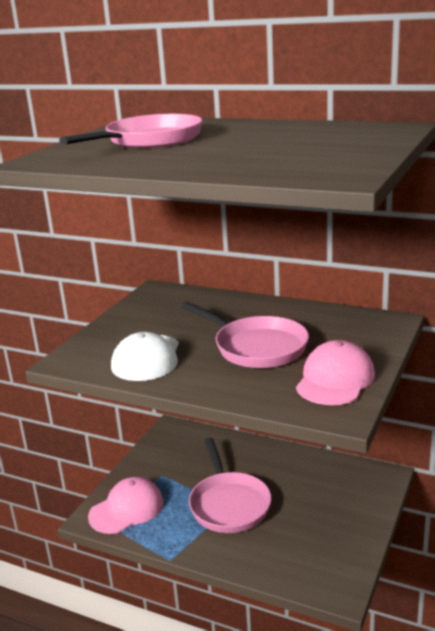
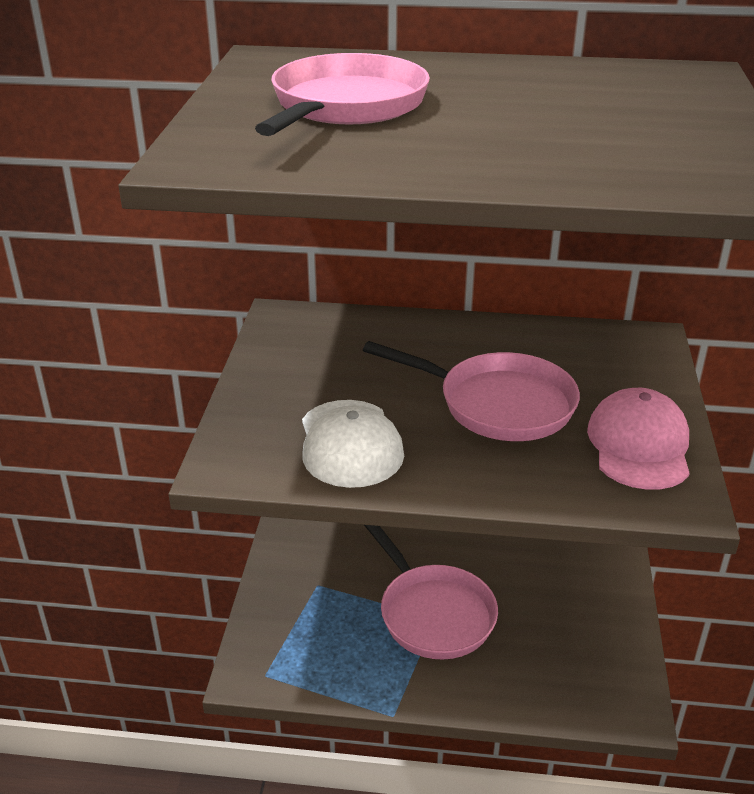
camera: 20 degrees left, 10 degrees up
pink cap [88,477,163,534] -> none

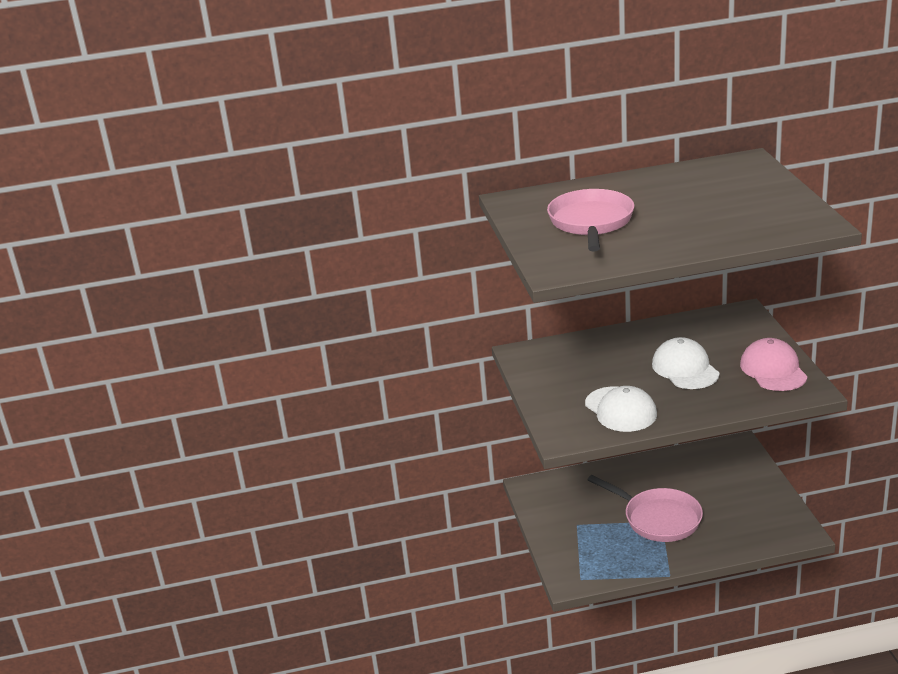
camera: 15 degrees left, 5 degrees down
pink pan [363,341,580,441] -> white cap [652,337,719,389]

